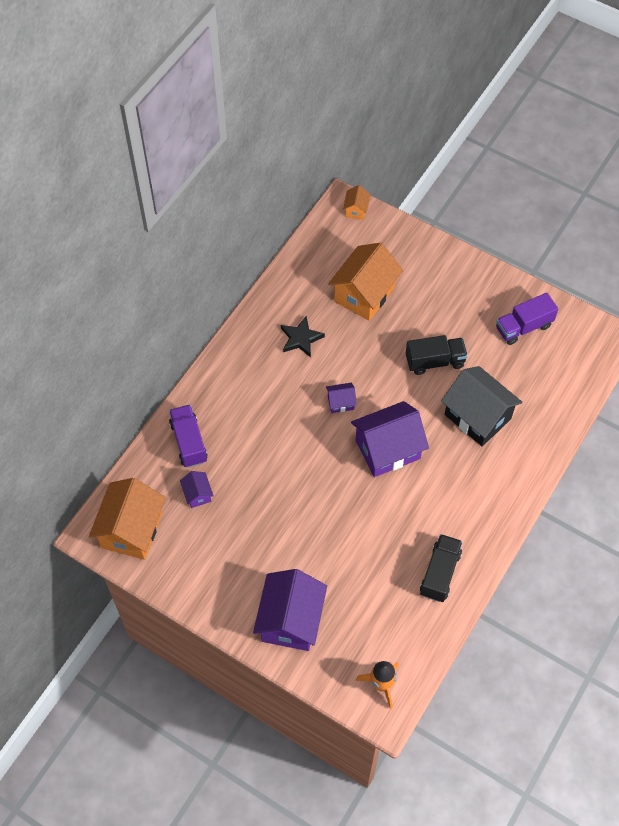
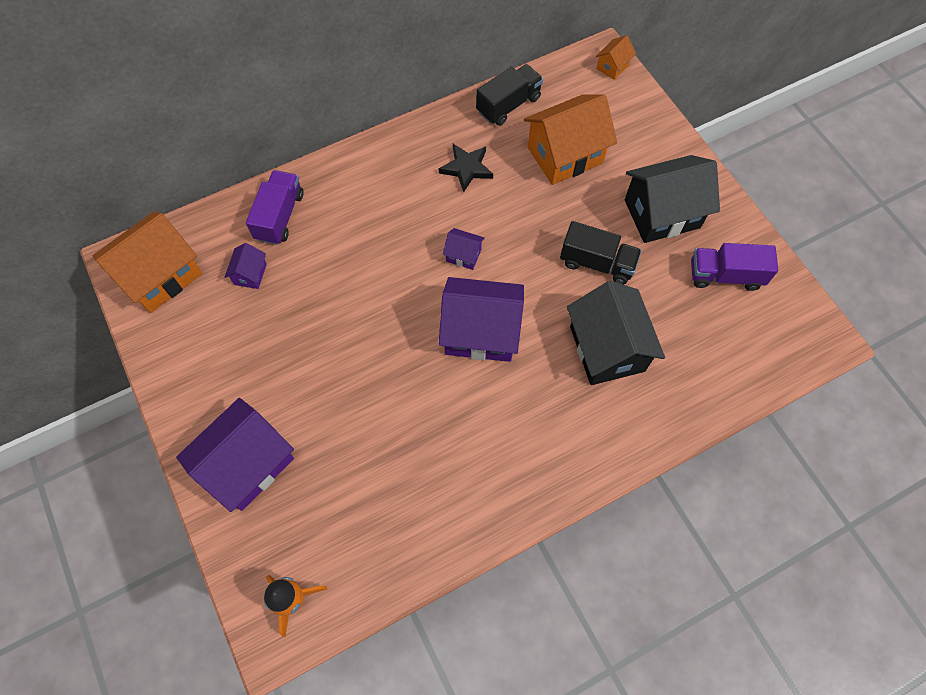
camera: 30 degrees right, 5 degrees up
black truck [420,534,463,602] -> black truck moved to [476,64,543,126]
none -> black house [625,155,720,243]

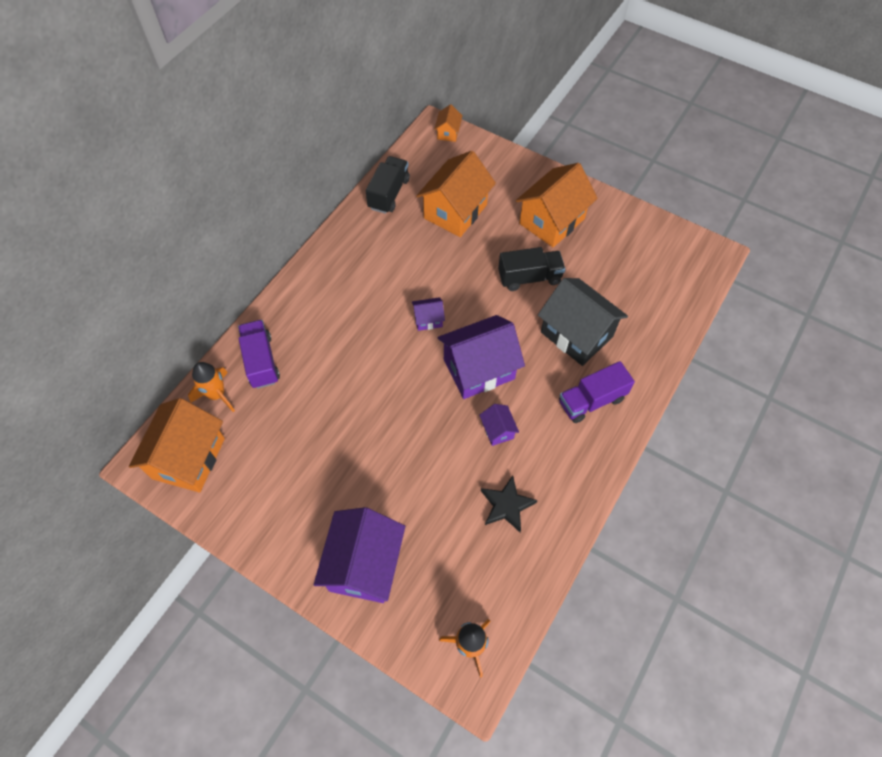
camera: 30 degrees left, 5 degrees down
purple house [225,243,267,289] -> purple house moved to [479,404,519,446]
black star [439,144,493,192] -> black star moved to [481,476,538,532]
black house [625,155,720,243] -> orange house [516,163,598,247]
purple truck [691,243,778,291] -> purple truck moved to [559,361,635,423]
none -> orange rocket [188,362,235,412]

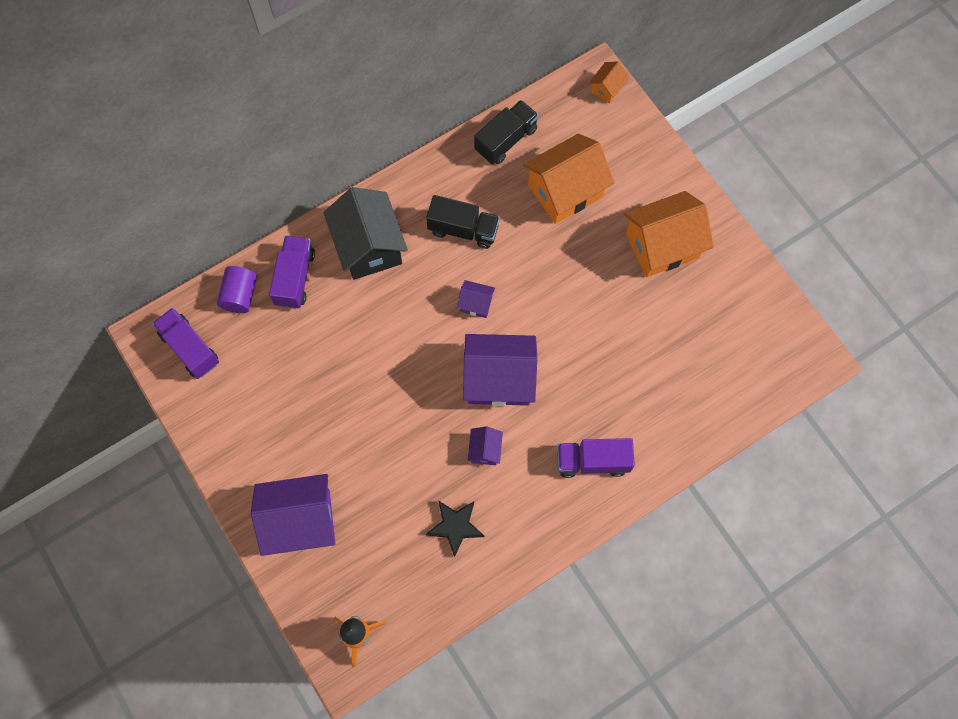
camera: 25 degrees right, 10 degrees up
orange house [129,398,225,493] -> purple truck [152,308,219,379]
orange rocket [188,362,235,412] -> purple cylinder [217,266,257,313]
purple house [314,507,405,603] -> purple house turned 45 degrees clockwise [251,474,335,556]
black truck [498,247,565,291] -> black truck moved to [426,195,500,249]
black house [538,278,628,366] -> black house moved to [323,187,408,280]

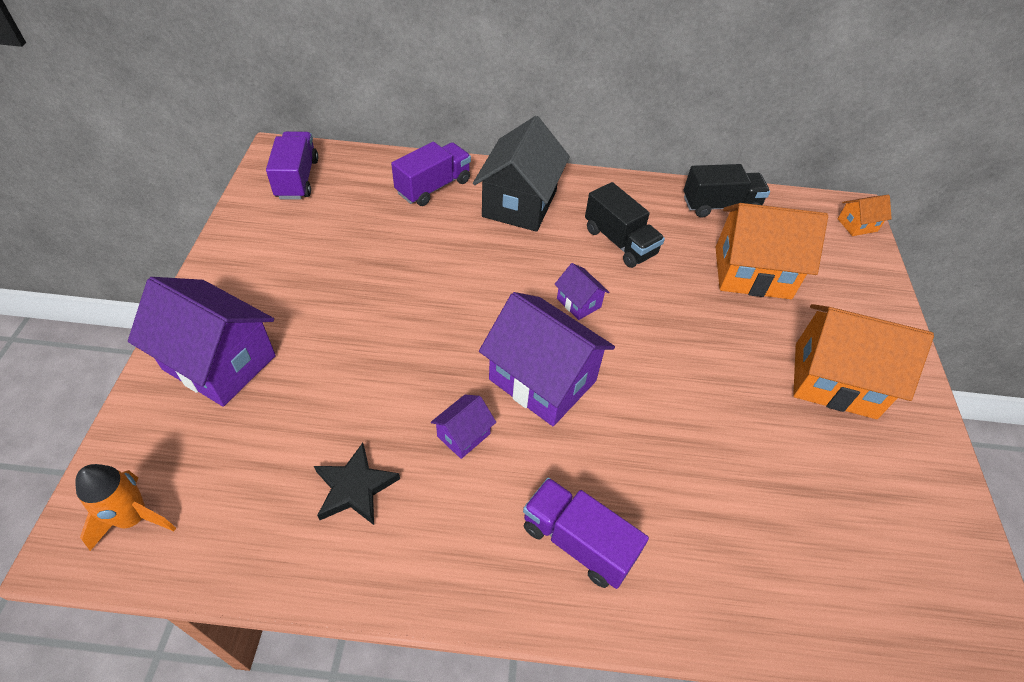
camera: 35 degrees right, 20 degrees down
purple cylinder [217,266,257,313] -> none

